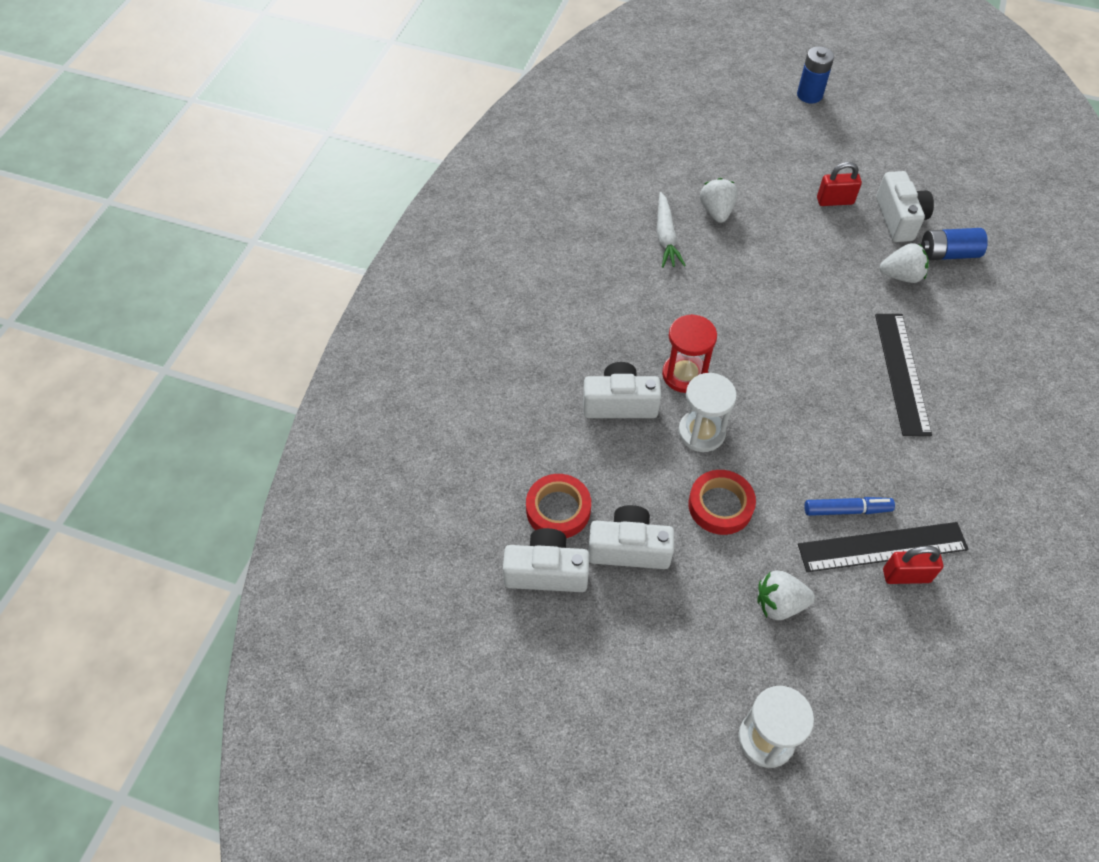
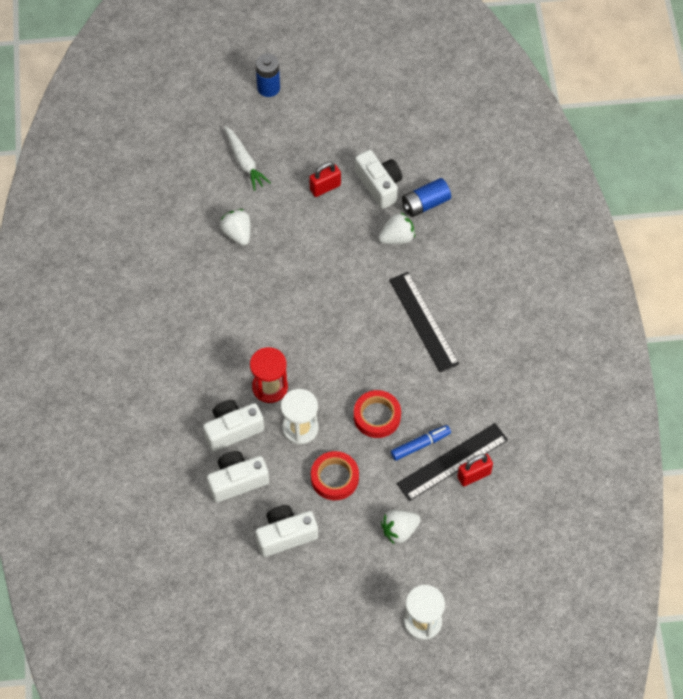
camera: 25 degrees left, 5 degrees up
white camera [503,528,589,592] -> white camera moved to [207,451,269,503]
red tape [526,474,591,538] -> red tape moved to [354,390,401,438]
white carrot [657,192,686,268] -> white carrot moved to [224,126,271,191]

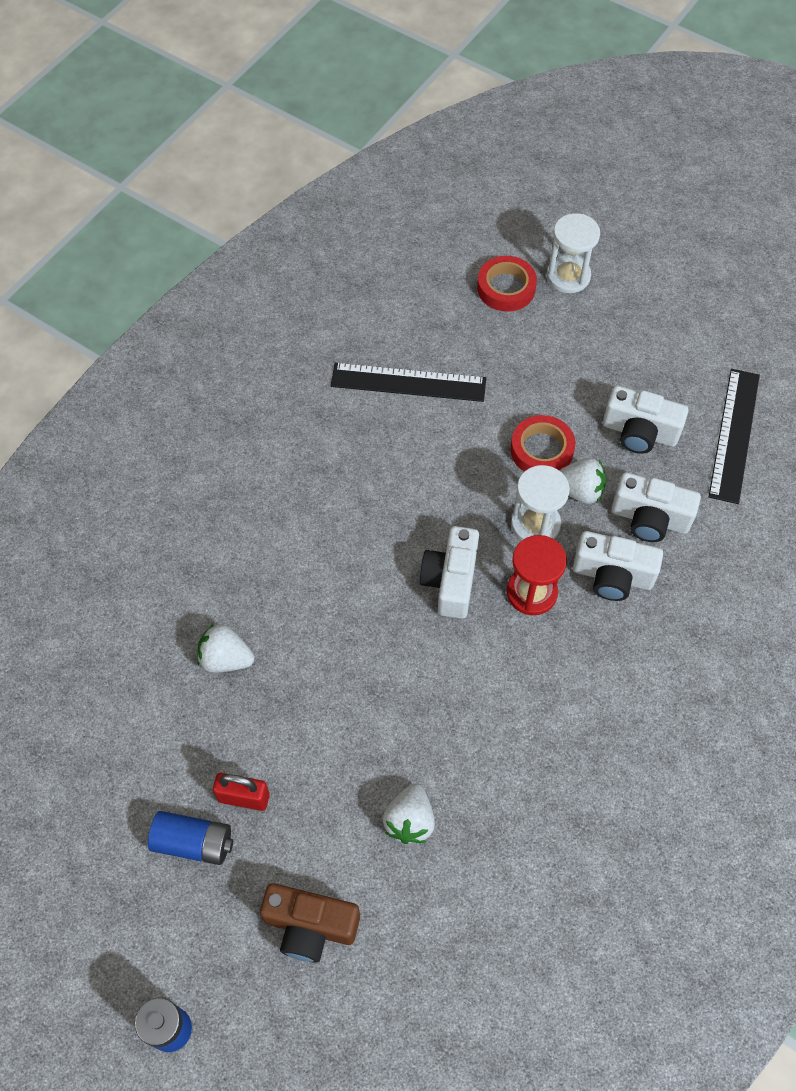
camera: 140 degrees left, 0 degrees up
white carrot [224,126,271,191] -> brown camera [260,883,360,963]
red tape [354,390,401,438] -> red tape moved to [477,256,537,312]
white camera [355,150,402,209] -> white camera moved to [420,526,479,619]
white strawberry [381,510,421,545] -> white strawberry moved to [559,458,606,504]
black ruler [389,272,459,372] -> black ruler moved to [709,369,760,504]
blue marker [391,425,451,461] -> none
blue battery [402,178,451,217] -> blue battery moved to [148,811,233,865]
red padlock [457,454,493,486] -> none

